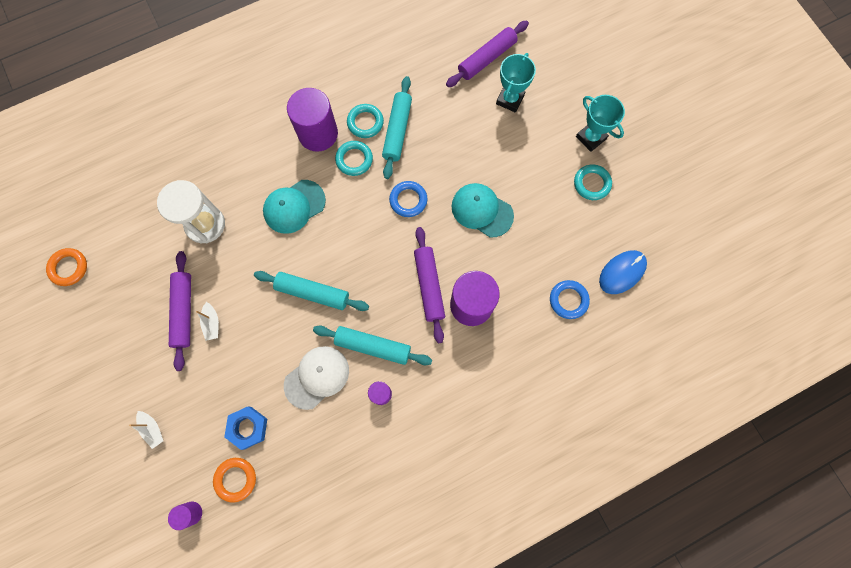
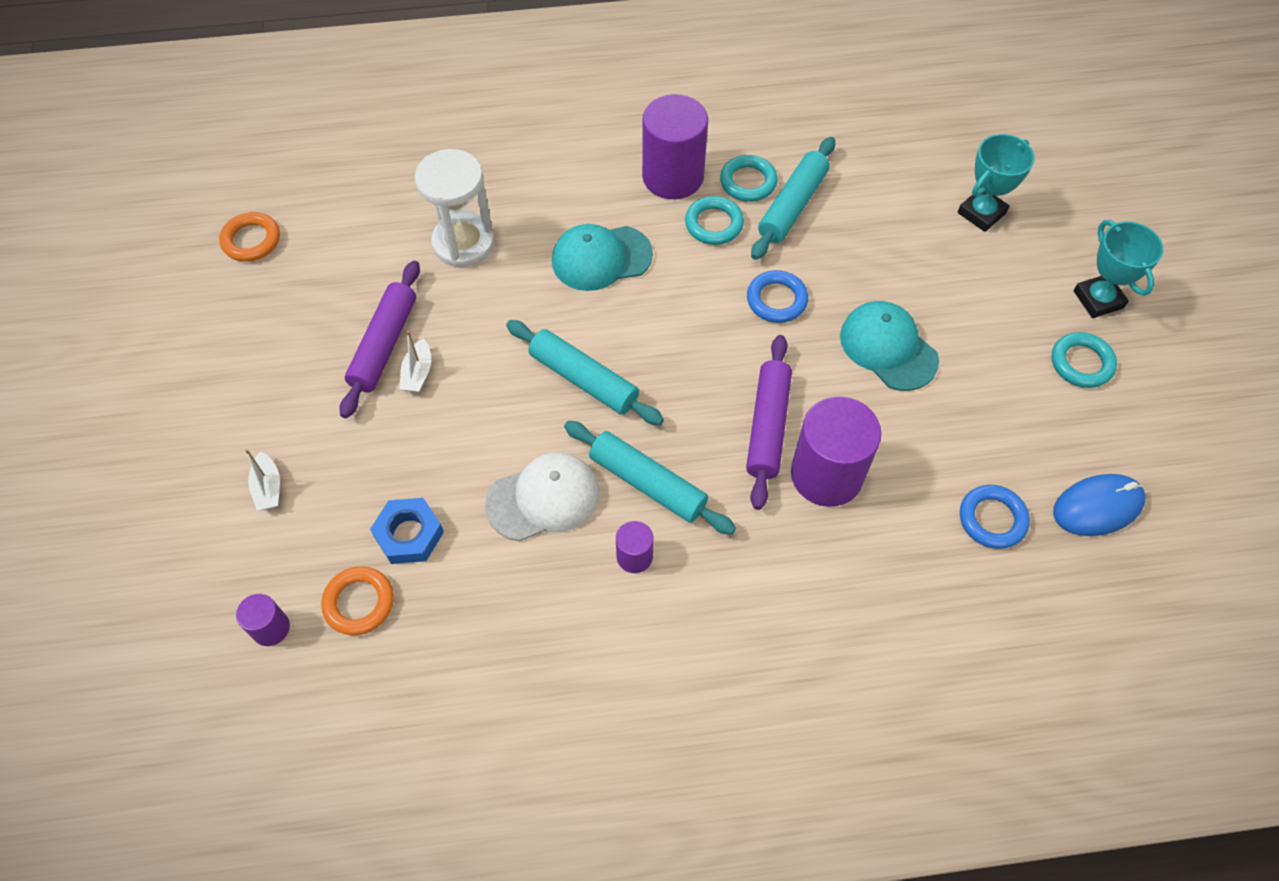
camera: 20 degrees right, 15 degrees down
purple rolling pin [446,21,529,87] -> none

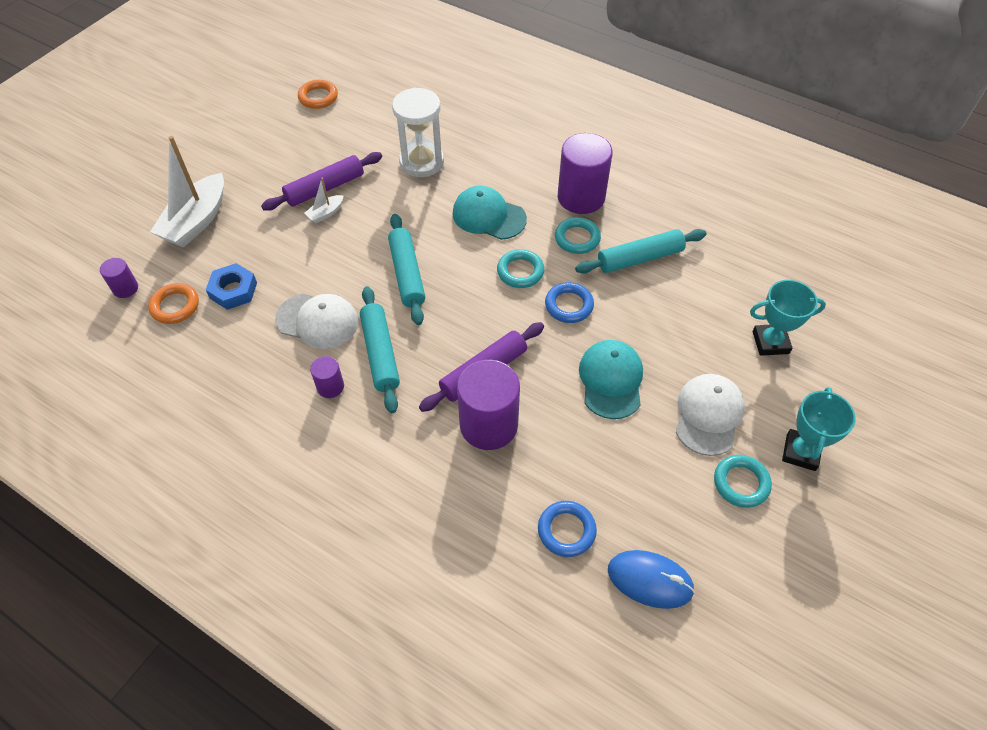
camera: 40 degrees right, 5 degrees down
white boat [245,449,280,511] -> white boat [150,136,224,248], size x2.19
turquoise ring [720,155,778,202] -> turquoise ring moved to [497,249,545,288]
none -> white cap [676,374,745,456]

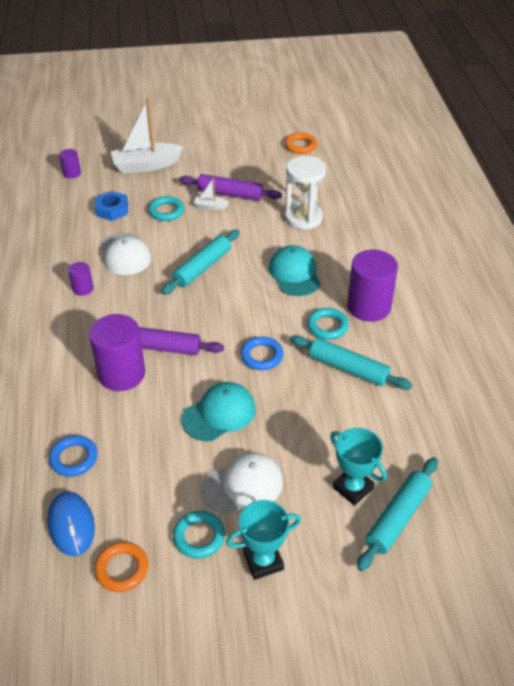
camera: 50 degrees right, 10 degrees down
orange ring [148,283,199,324] -> orange ring moved to [94,542,149,592]
turquoise rolling pin [360,286,400,413] -> turquoise rolling pin moved to [357,457,438,571]
turquoise ring [497,249,545,288] -> turquoise ring moved to [148,196,184,221]

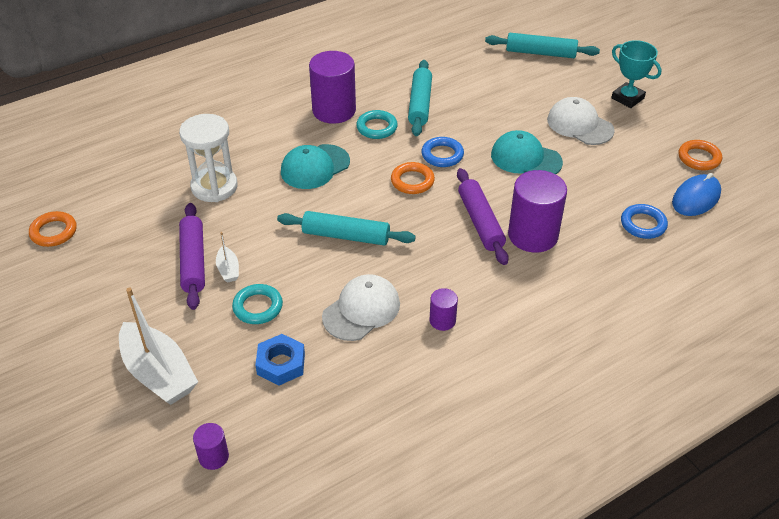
camera: 115 degrees left, 0 degrees up
turquoise ring [173,511,225,559] -> none
turquoise trophy [330,428,387,506] -> none
none -> orange ring [391,162,435,194]

